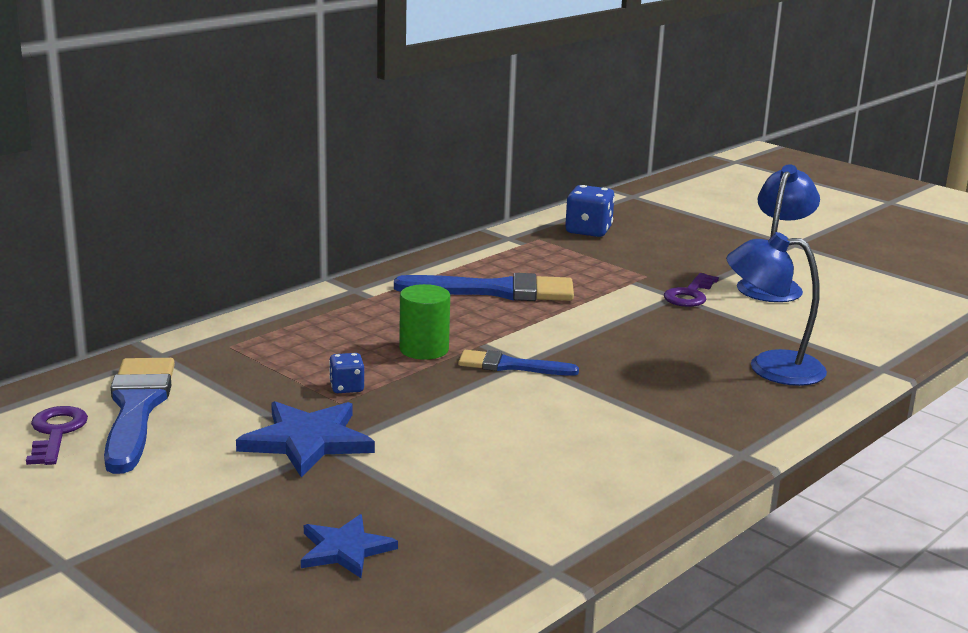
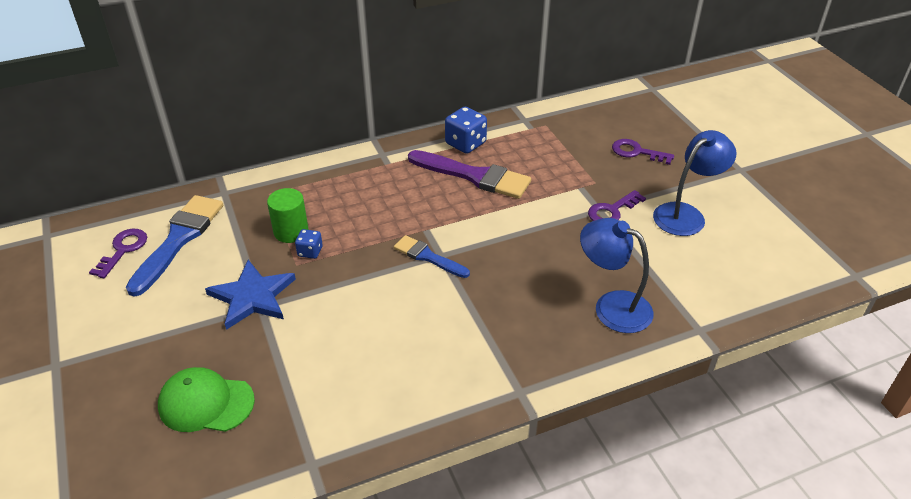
camera: 25 degrees right, 20 degrees up
blue star [301,514,398,578] -> green cap [158,367,255,432]
blue brush [394,273,574,301] -> purple brush [408,150,531,199]
green cylinder [399,284,450,360] -> green cylinder moved to [267,188,309,243]
blue dice [565,185,615,237] -> blue dice moved to [445,107,487,154]
none -> purple key [612,139,674,165]

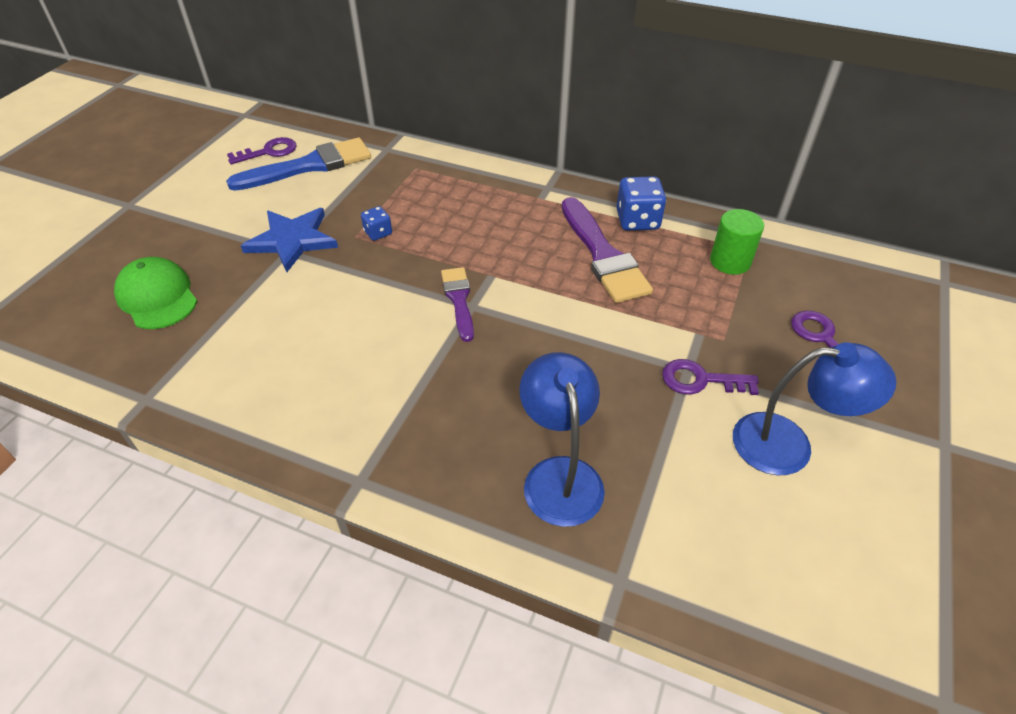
camera: 45 degrees right, 5 degrees up
green cylinder [267,188,309,243] -> green cylinder moved to [710,209,764,275]
blue brush [394,235,470,278] -> purple brush [441,267,474,342]

